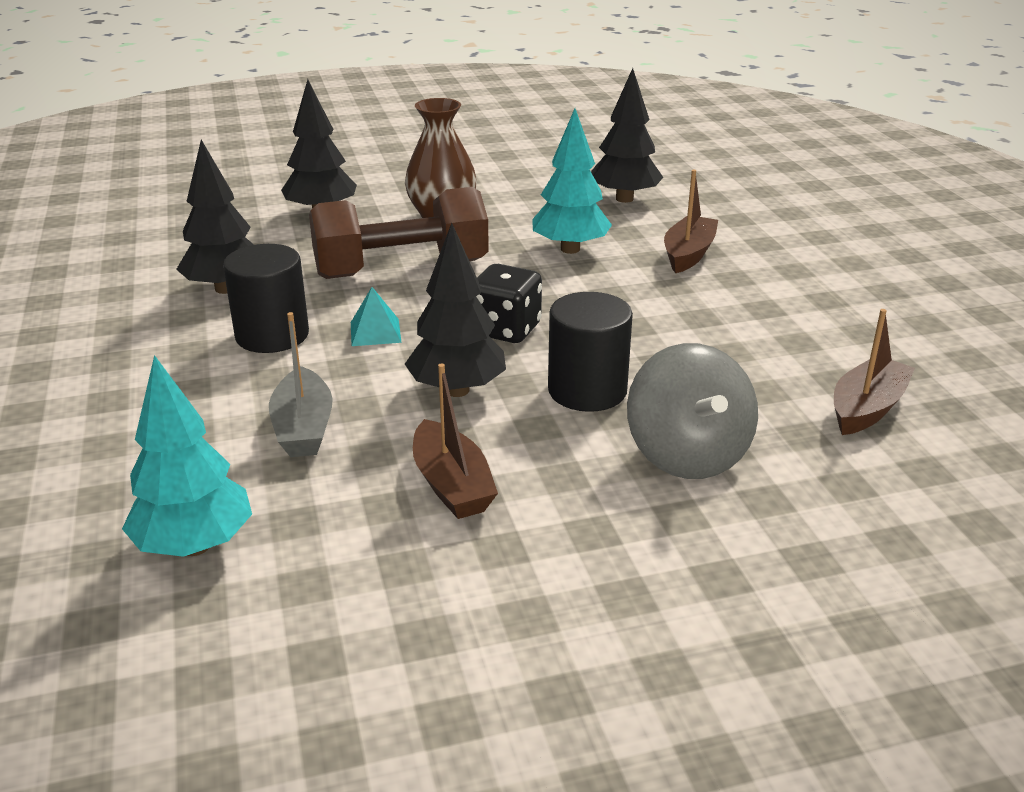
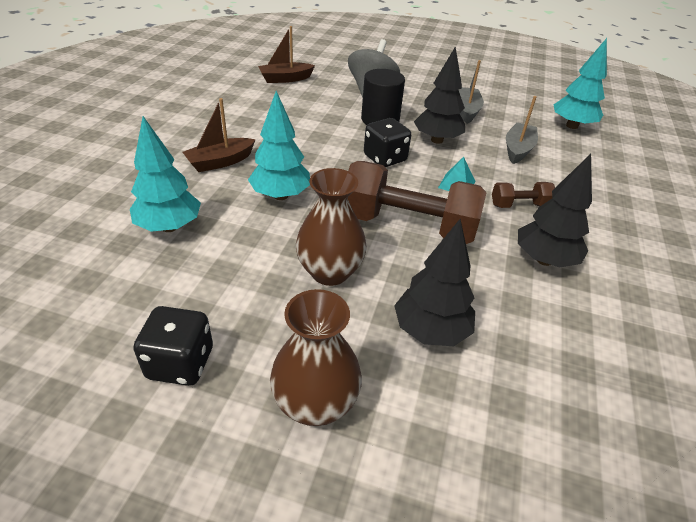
camera: 150 degrees left, 10 degrees up
black cylinder [223,244,309,353] -> brown dumbbell [492,182,555,208]
brown boat [413,363,498,519] -> grey boat [459,60,484,124]
black tree [591,68,663,203] -> turquoise tree [130,116,201,232]
none -> black dice [133,306,213,386]
none -> brown vase [270,289,362,426]

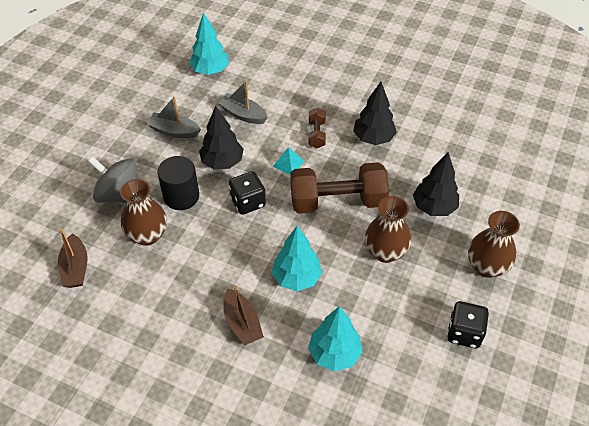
camera: 80 degrees left, 10 degrees up
brown dumbbell [347,161,486,244] -> brown dumbbell turned 60 degrees clockwise [291,162,389,214]
none -> brown vase [120,179,167,246]

